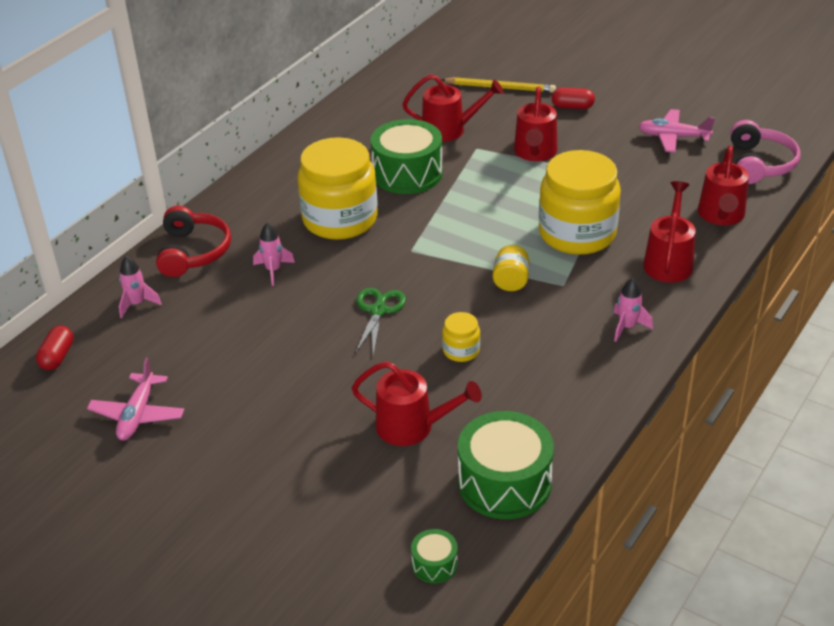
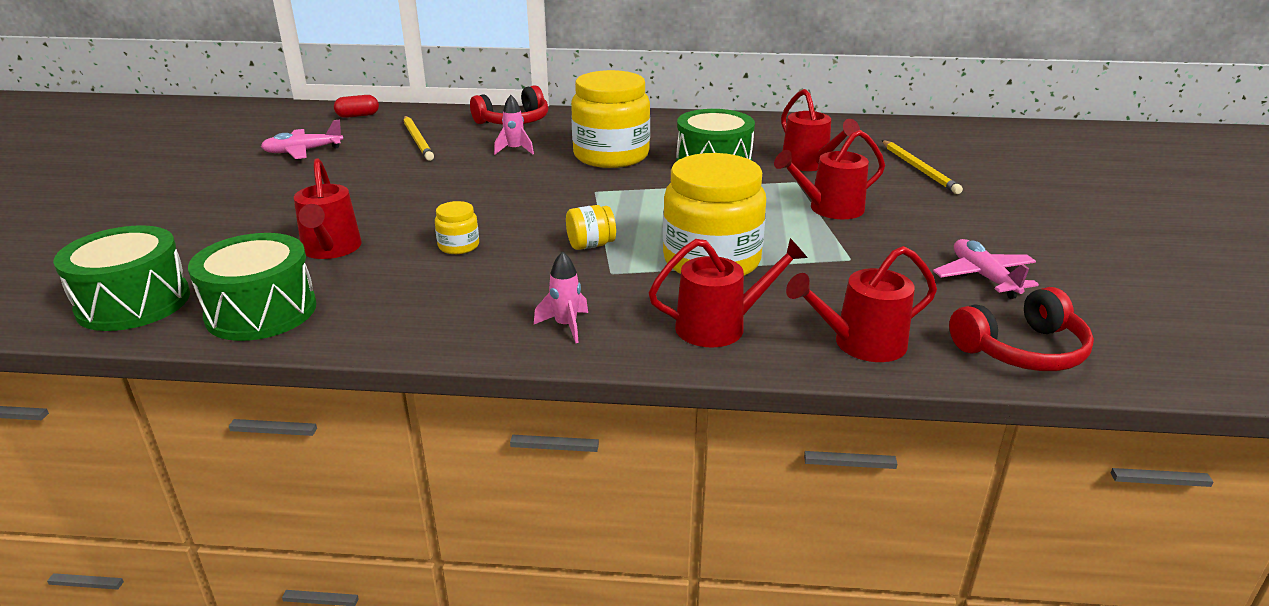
camera: 60 degrees right, 10 degrees down
pink rocket [119,256,161,318] -> none
green scissors [355,288,406,355] -> none
green drum [411,529,458,583] -> green drum [53,225,190,331], size x2.15
red capsule [552,88,595,109] -> none
pink headphones [730,120,801,184] -> red headphones [949,287,1094,371]
none -> yellow pencil [404,116,434,161]

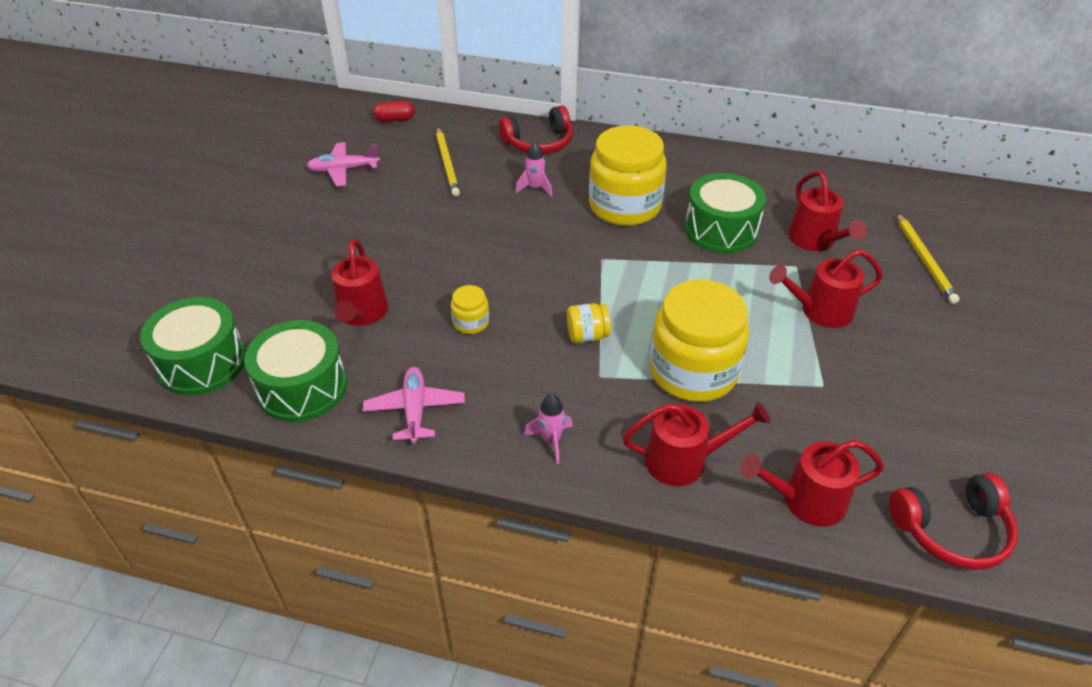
camera: 10 degrees right, 15 degrees up
pink plane [933,239,1039,299] -> pink plane moved to [363,367,465,444]

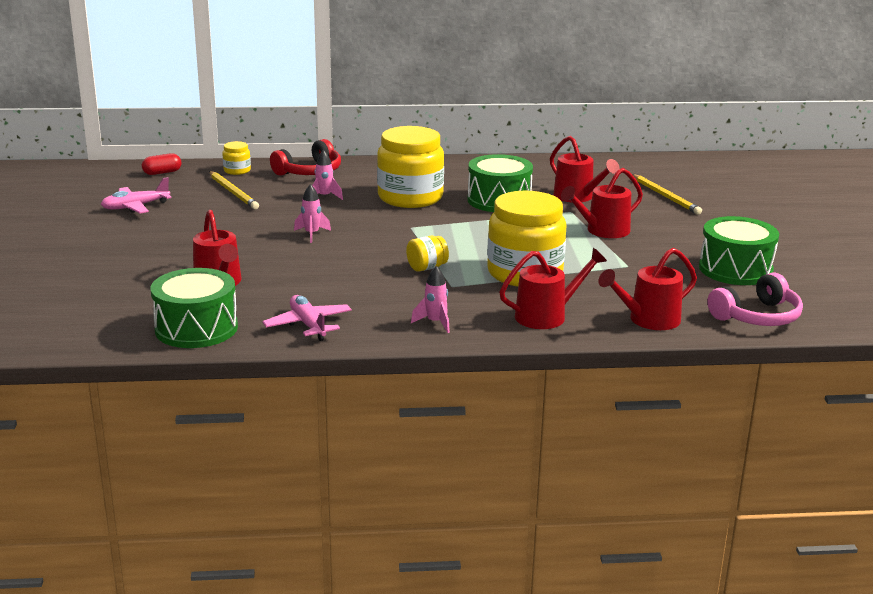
camera: 20 degrees left, 20 degrees down
green drum [140,297,246,395] -> green drum moved to [699,216,779,285]
yellow jar [451,285,489,334] -> yellow jar moved to [222,141,251,175]
red headphones [889,473,1018,570] -> pink headphones [707,273,803,326]
none -> pink rocket [294,184,331,243]

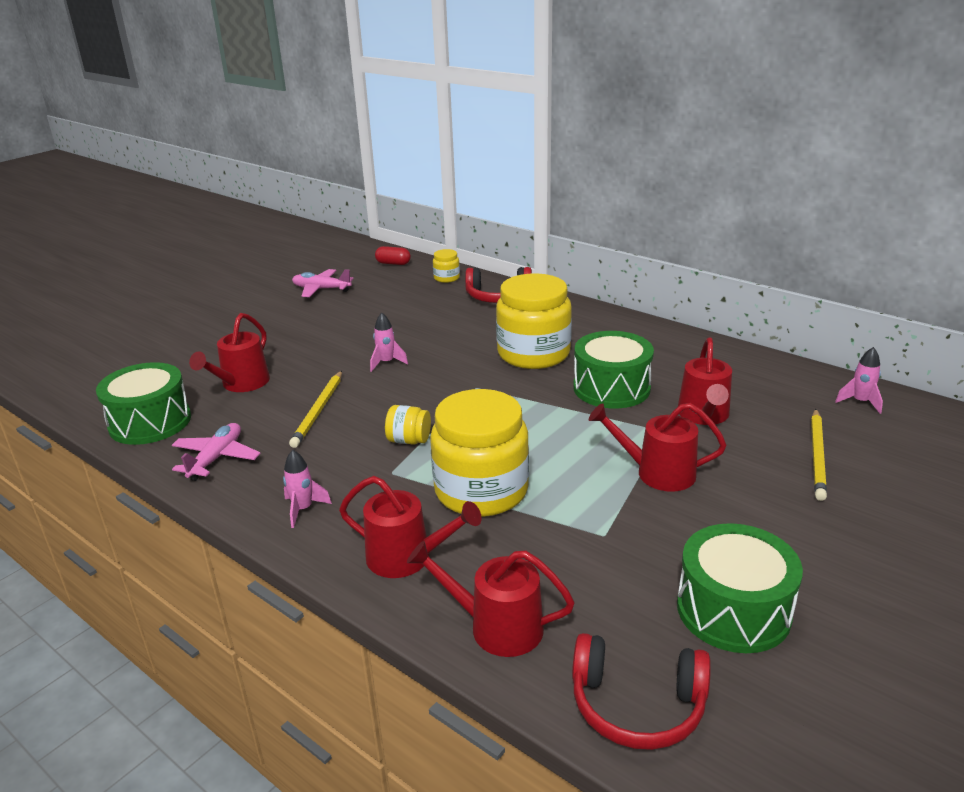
camera: 45 degrees right, 5 degrees up
yellow pencil [209,171,259,209] -> yellow pencil moved to [289,371,342,448]
pink rocket [312,150,343,200] -> pink rocket moved to [835,347,883,414]
pink headphones [707,273,803,326] -> red headphones [572,633,711,750]

